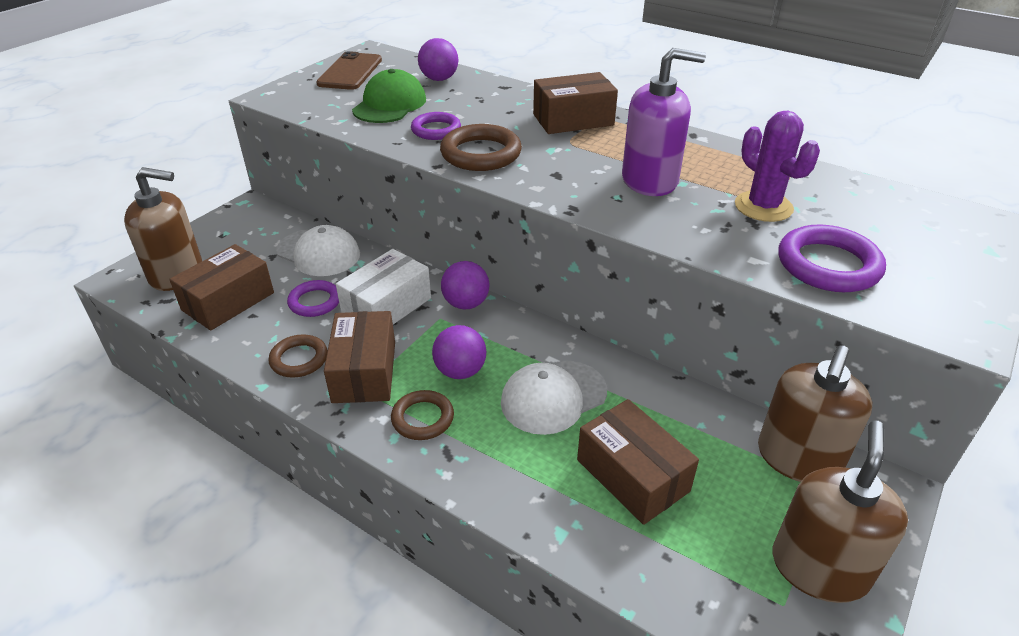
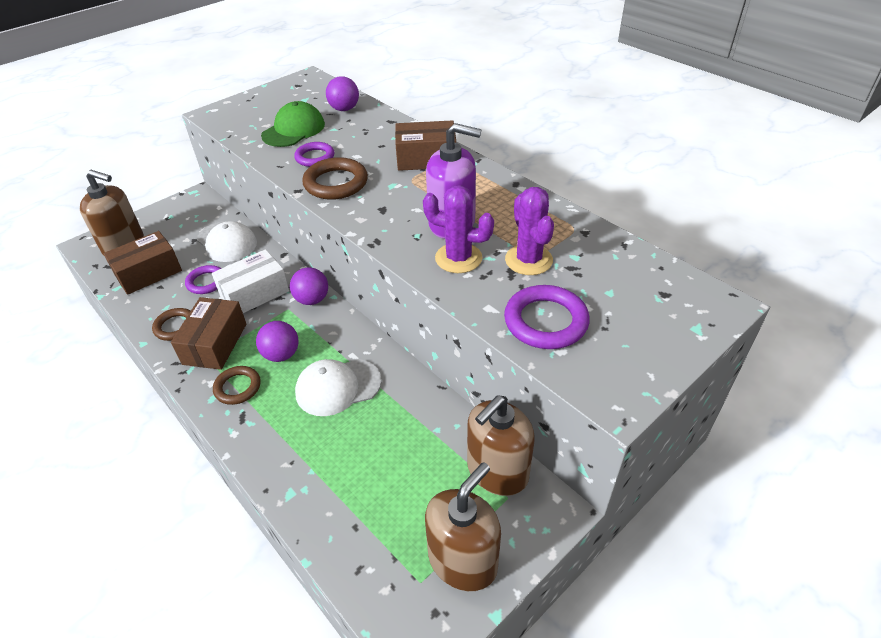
camera: 15 degrees right, 5 degrees up
brown phone [316,51,382,90] -> none
brown box [577,399,699,525] -> none
none -> purple cactus [423,185,494,273]

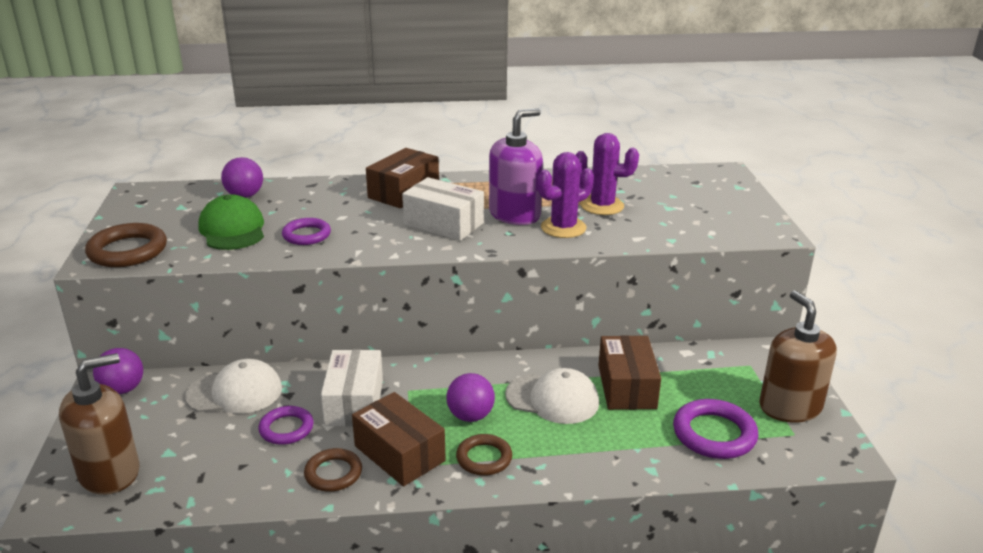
camera: 55 degrees left, 15 degrees down
brown box [103,231,182,295] -> brown box moved to [598,335,661,410]
purple ball [290,267,328,305] -> purple ball moved to [93,348,143,394]
white cap [295,359,382,416] -> white cap turned 90 degrees counterclockwise [505,368,599,424]
brown ring [302,157,368,200] -> brown ring moved to [85,223,167,267]
brown soap dispenser [467,395,534,496] -> none
purple ring [504,285,590,349] -> purple ring moved to [673,399,758,459]
none -> white box [402,177,484,241]

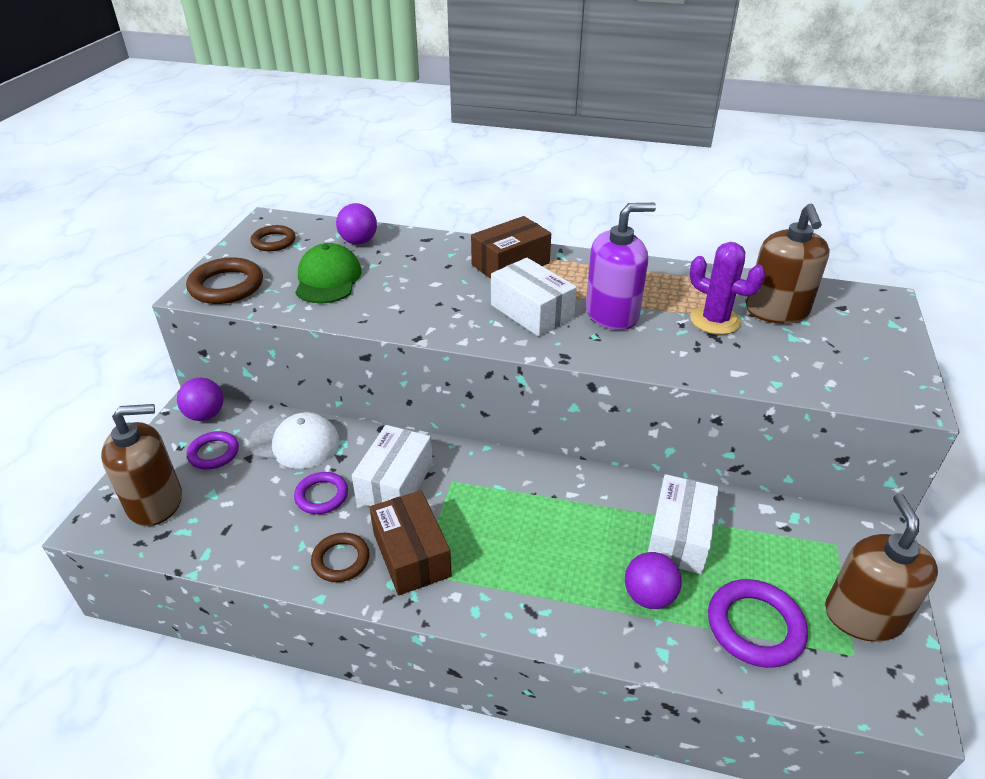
camera: 20 degrees right, 10 degrees up
purple ring [282,218,331,245] -> purple ring moved to [187,431,239,470]
purple ball [446,373,495,422] -> purple ball moved to [625,552,682,609]
brown ring [456,434,512,476] -> brown ring moved to [251,225,296,251]
white cap [505,368,599,424] -> none
purple cactus [538,152,594,238] -> none
brown box [598,335,661,410] -> white box [648,474,719,574]
none -> brown soap dispenser [746,204,830,324]

